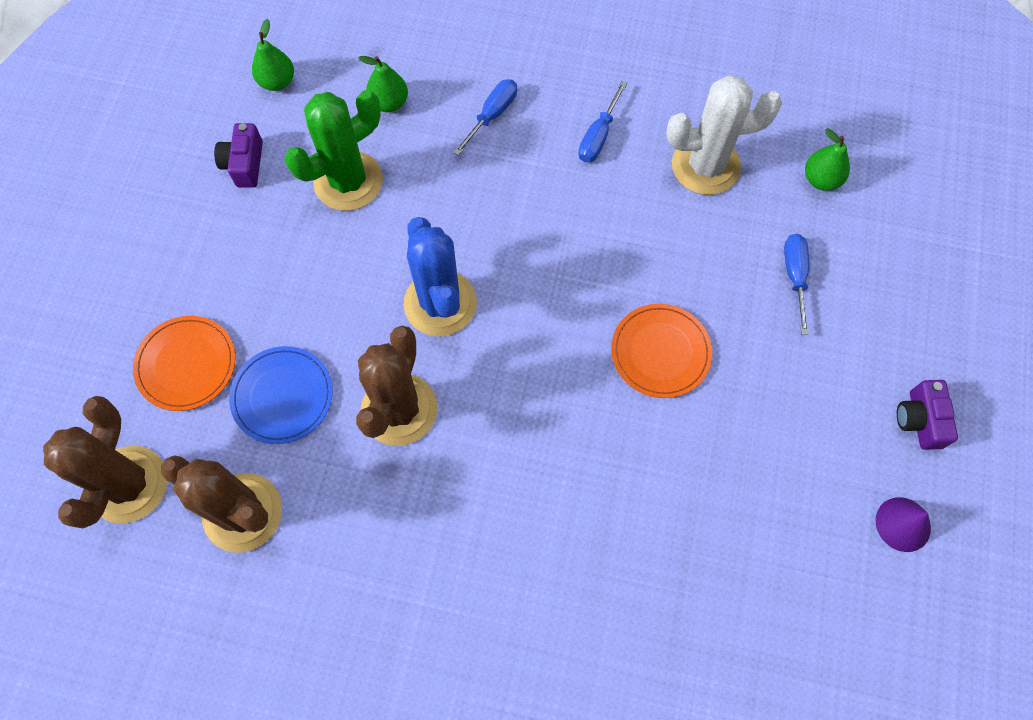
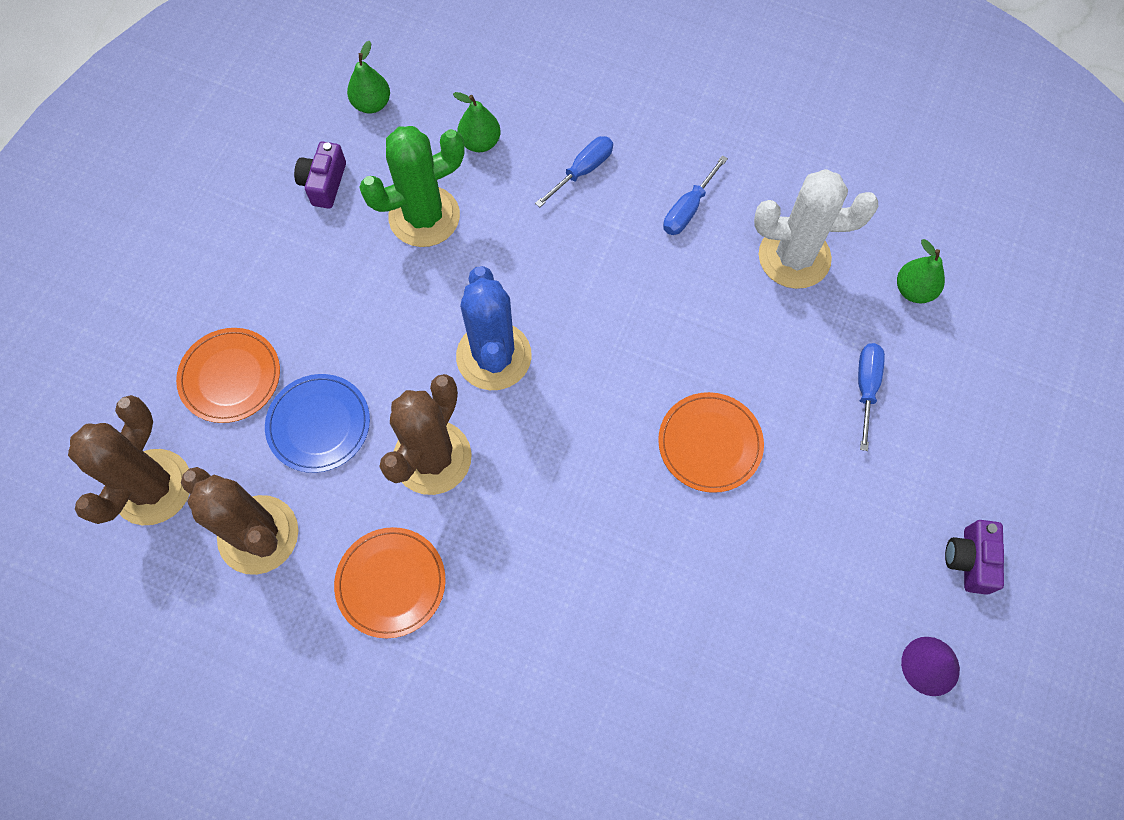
camera: 10 degrees right, 0 degrees up
none -> orange plate [334,527,446,638]

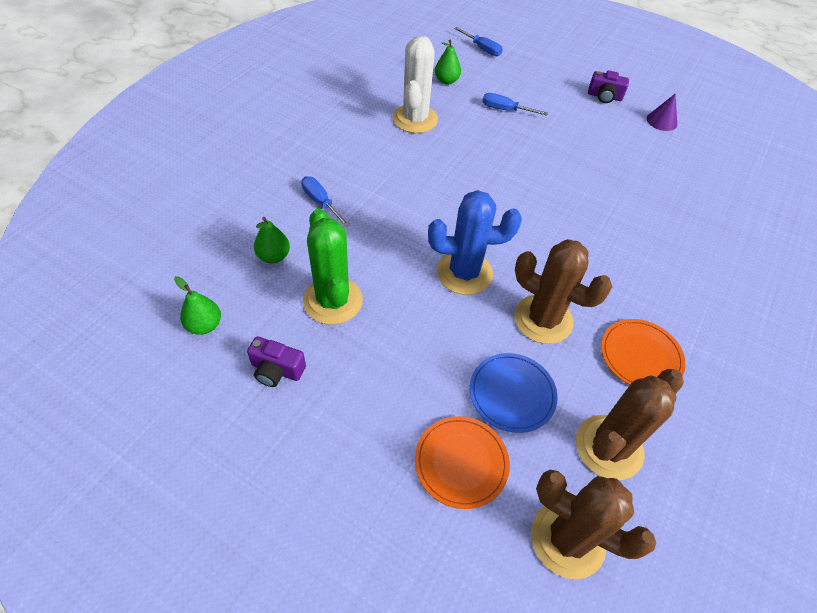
camera: 85 degrees left, 15 degrees down
orange plate [658,392,764,493] -> none
blue screwdriver [663,155,728,235] -> blue screwdriver moved to [454,27,503,56]

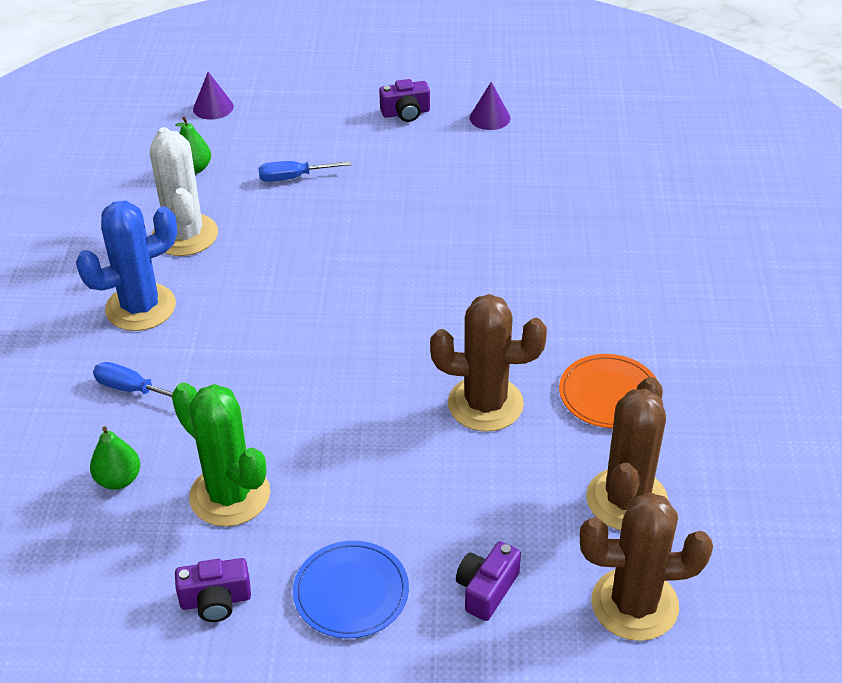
camera: 25 degrees left, 10 degrees down
green pear [174,276,221,335] -> none
orange plate [415,416,510,509] -> purple camera [456,541,521,621]
blue cactus [428,190,522,295] -> blue cactus moved to [76,201,177,331]
blue screwdriver [454,27,503,56] -> purple cone [193,72,234,120]
blue plate [470,353,558,433] -> blue plate moved to [293,541,409,638]

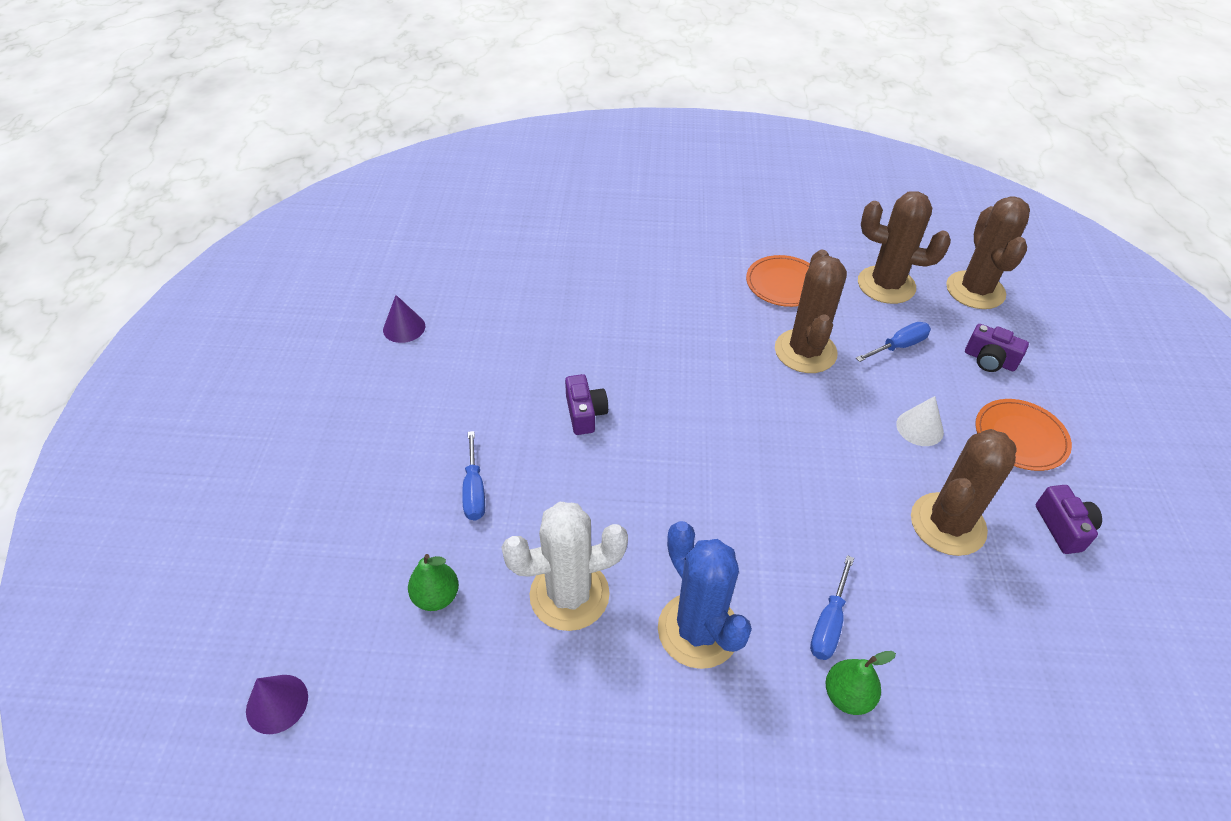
camera: 90 degrees left, 5 degrees up
green pear [90,427,140,490] -> green pear moved to [825,651,896,715]
green cactus [172,383,270,527] -> brown cactus [911,429,1017,556]
purple cone [193,72,234,120] -> purple cone moved to [246,675,308,734]
blue plate [293,541,409,638] -> orange plate [975,399,1072,471]
purple camera [379,79,430,122] -> purple camera moved to [565,374,608,435]
none -> blue screwdriver [856,322,931,362]
none -> white cone [896,396,944,446]

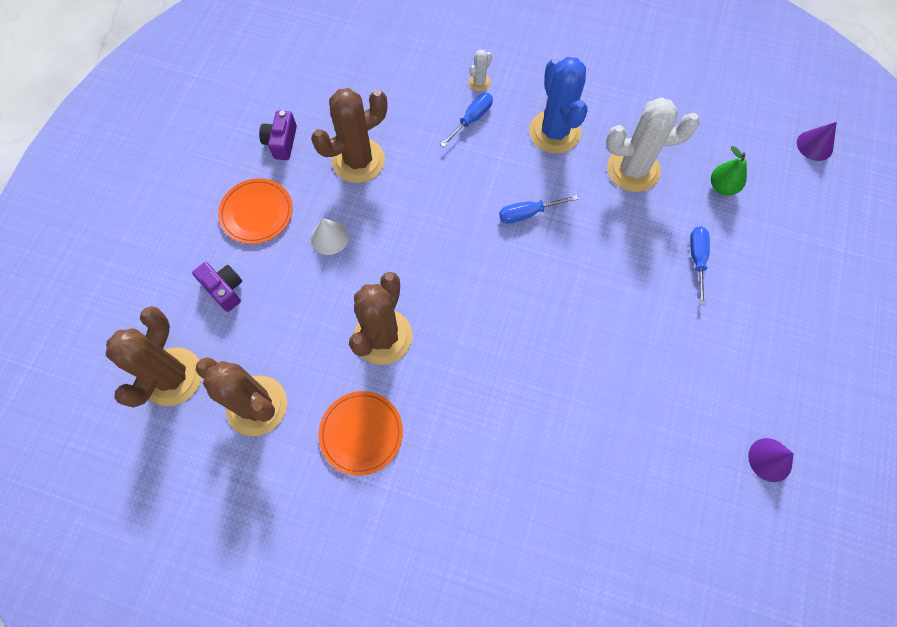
camera: 165 degrees left, 20 degrees up
purple camera [565,374,608,435] -> none
green pear [825,651,896,715] -> white cactus [468,49,492,91]
blue screwdriver [856,322,931,362] -> blue screwdriver moved to [499,195,578,224]

